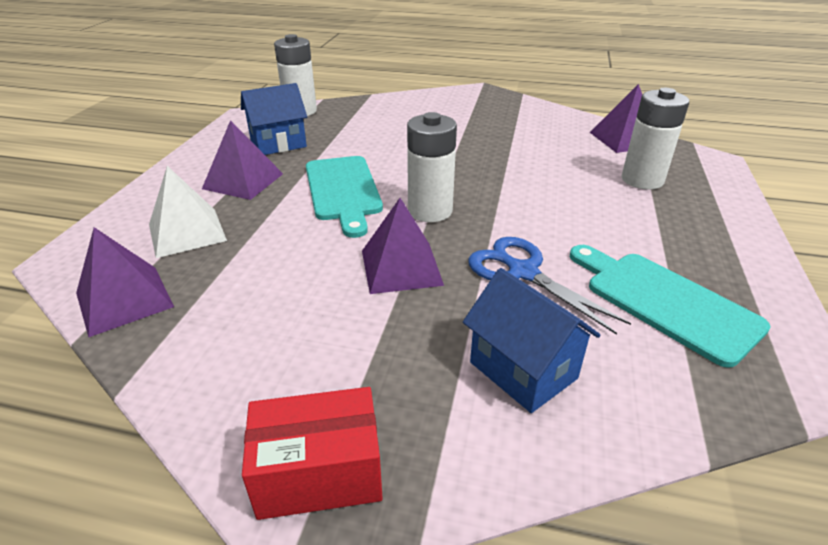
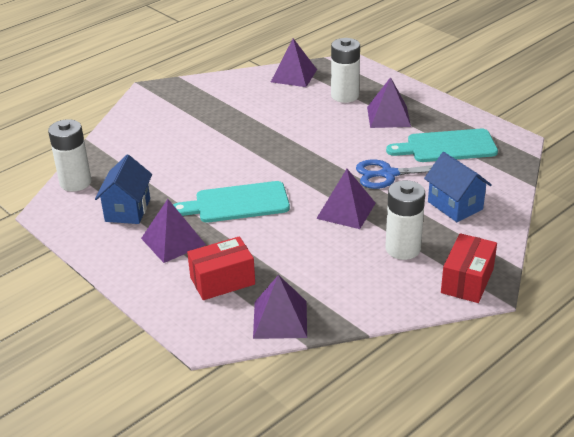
camera: 55 degrees left, 0 degrees up
white pyramid [149,166,227,258] -> red box [187,236,255,300]
turquoise cutting board [306,156,383,238] -> turquoise cutting board turned 150 degrees clockwise [173,181,290,223]
white battery [407,112,457,222] -> white battery moved to [386,180,425,260]
blue house [463,268,601,413] -> blue house turned 60 degrees clockwise [424,152,492,222]
none -> purple pyramid [367,77,411,128]

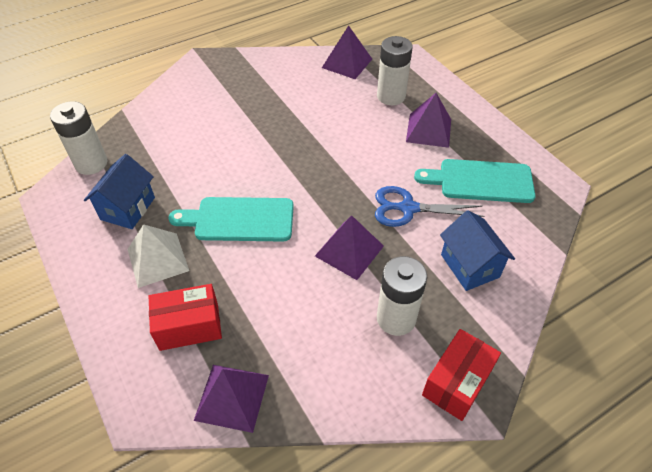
camera: 10 degrees right, 15 degrees up
purple pyramid [141,199,206,263] -> white pyramid [128,224,189,288]

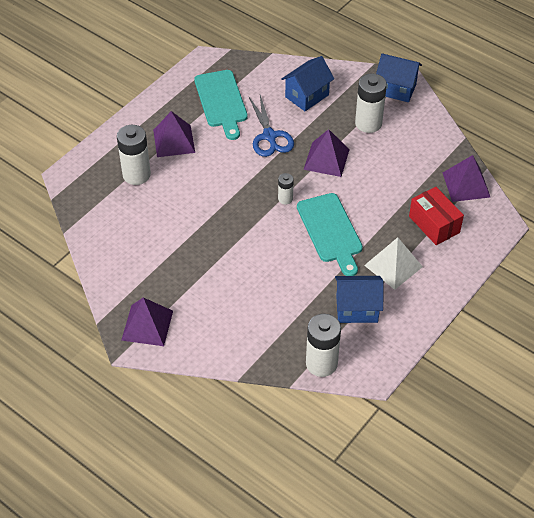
camera: 110 degrees left, 0 degrees up
purple pyramid [322,25,372,79] -> purple pyramid moved to [121,297,173,346]
red box [422,329,501,421] -> blue house [376,53,422,102]
none -> white battery [278,173,294,204]

